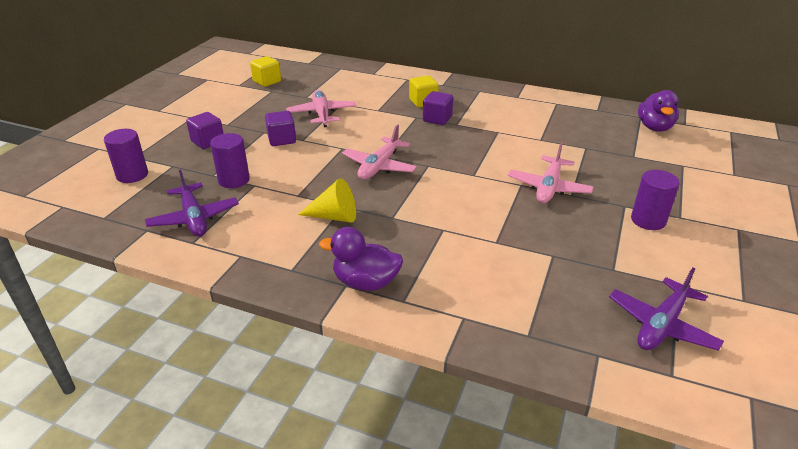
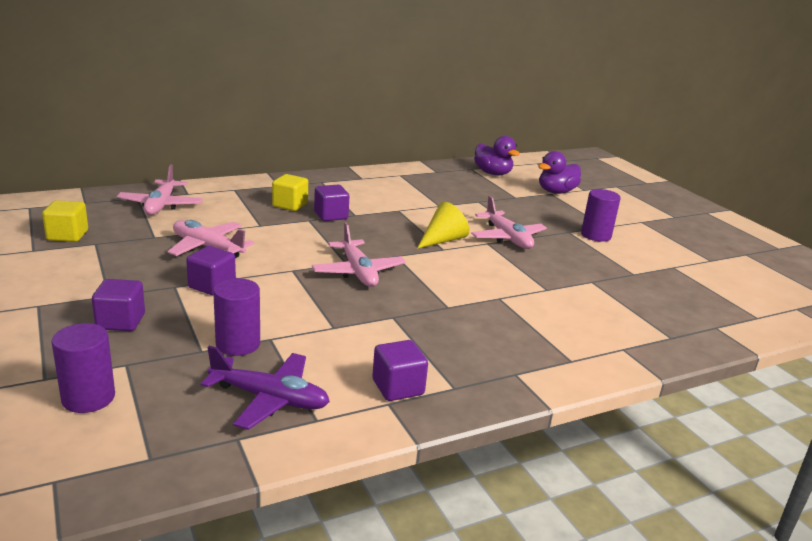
camera: 50 degrees left, 10 degrees down
yellow cone [298,179,356,223] -> yellow cone moved to [417,202,469,249]
purple duck [319,227,403,291] -> purple duck moved to [538,151,581,193]
purple plane [609,267,724,351] -> none
none -> pink plane [117,164,203,215]
none -> purple cube [372,340,428,401]

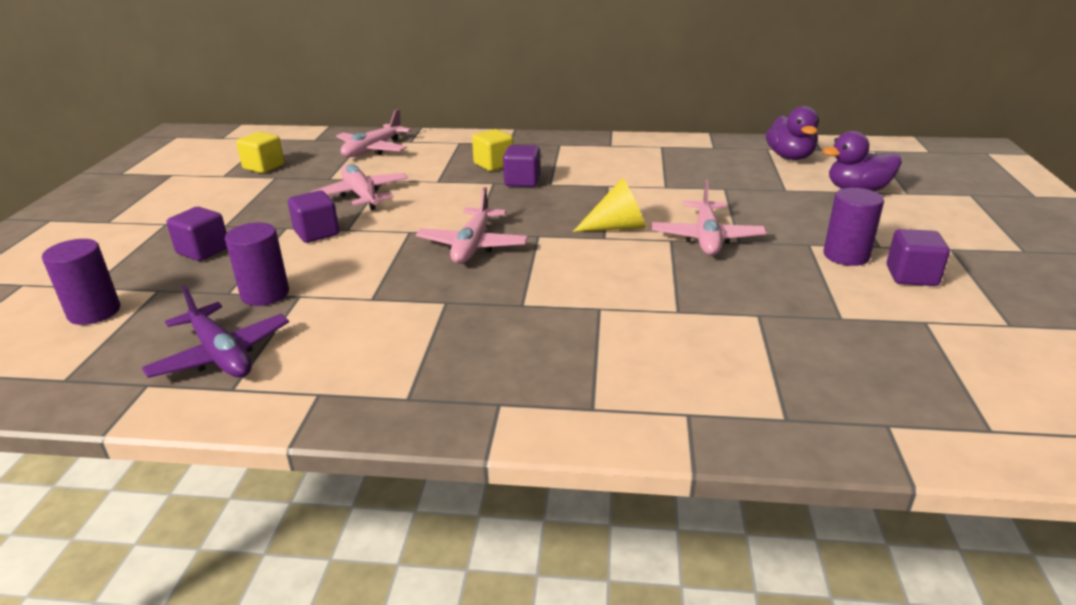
camera: 35 degrees right, 5 degrees up
purple cube [372,340,428,401] -> purple cube moved to [887,229,950,286]

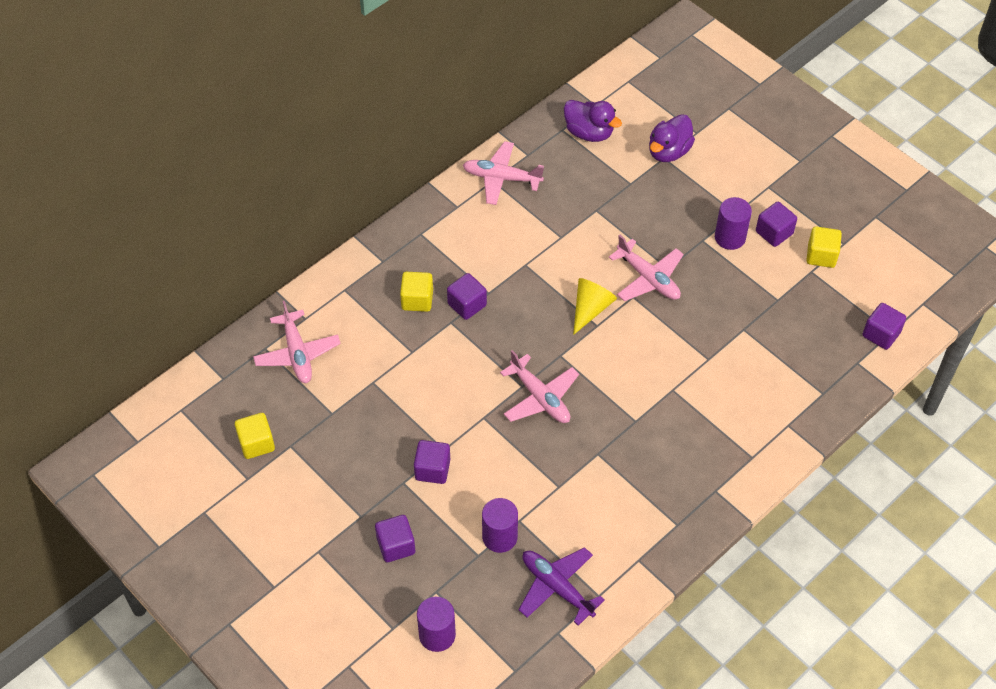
camera: 50 degrees left, 25 degrees up
purple plane [142,285,289,378] -> purple plane turned 135 degrees counterclockwise [518,547,604,626]
pink plane [309,164,408,210] -> pink plane moved to [463,141,544,205]
none -> yellow cube [807,226,842,268]
none -> purple cube [863,303,906,350]

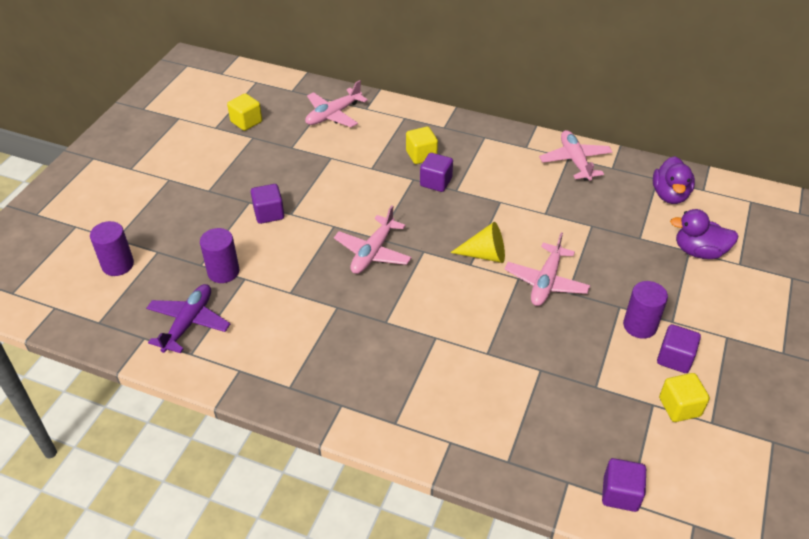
camera: 65 degrees right, 10 degrees down
purple cube [375,515,415,562] -> none

